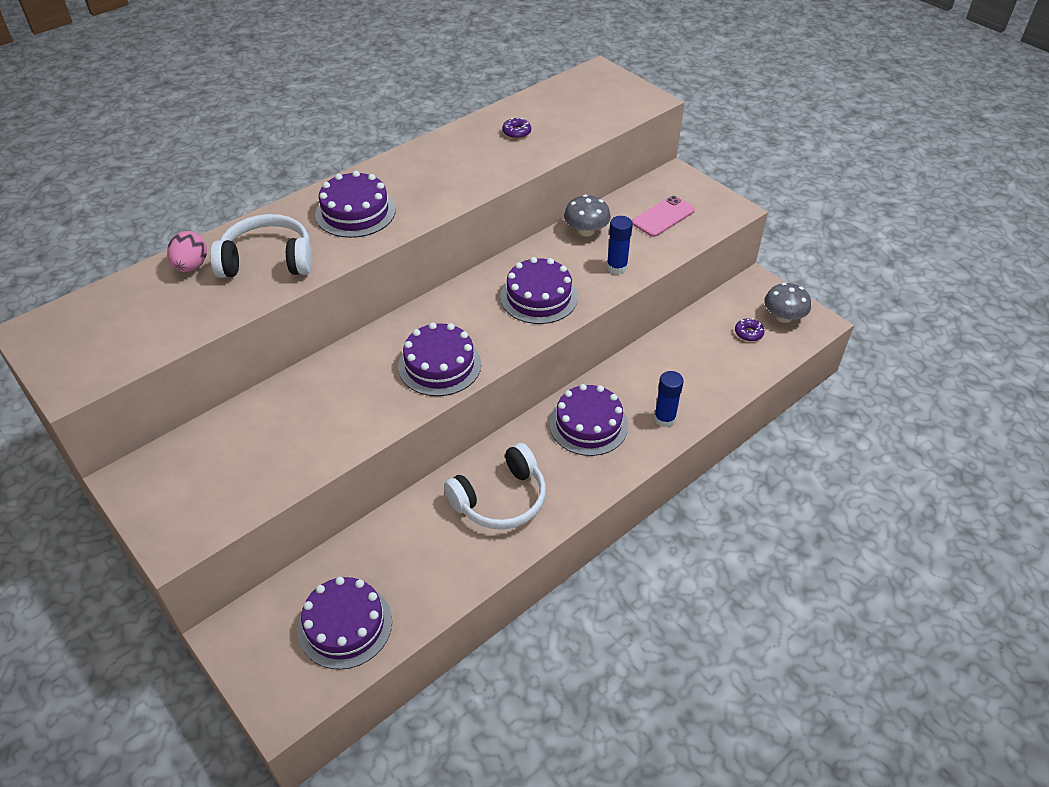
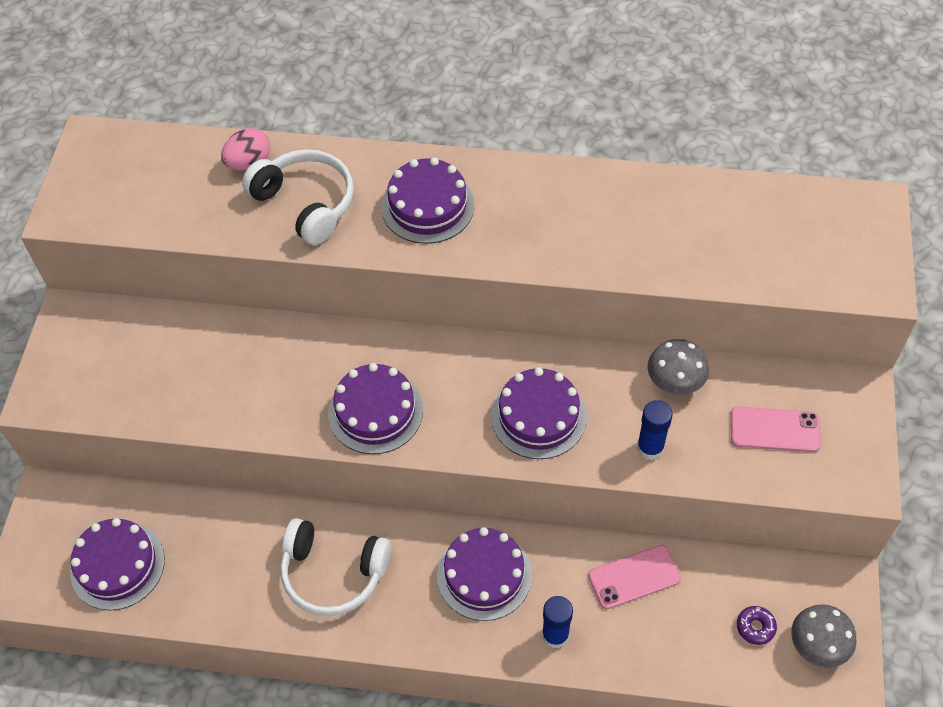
camera: 50 degrees right, 10 degrees up
purple donut [502,118,531,139] -> none
none -> pink phone [588,545,681,609]

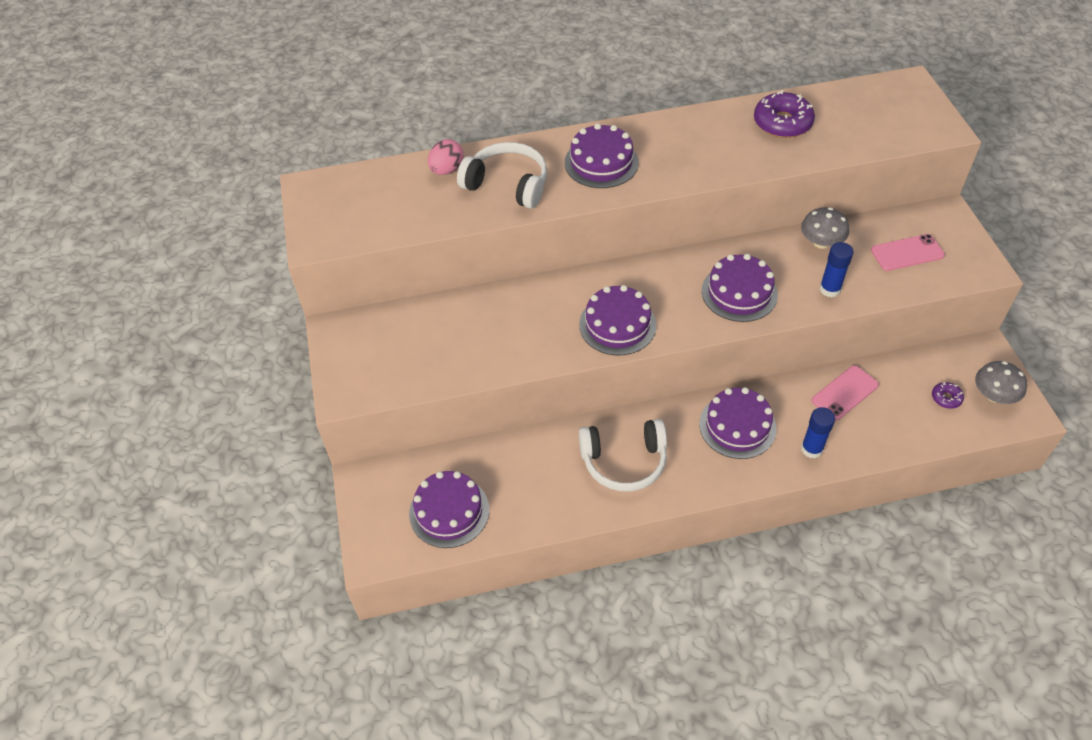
camera: 20 degrees left, 5 degrees down
none -> purple donut [754,90,815,138]

